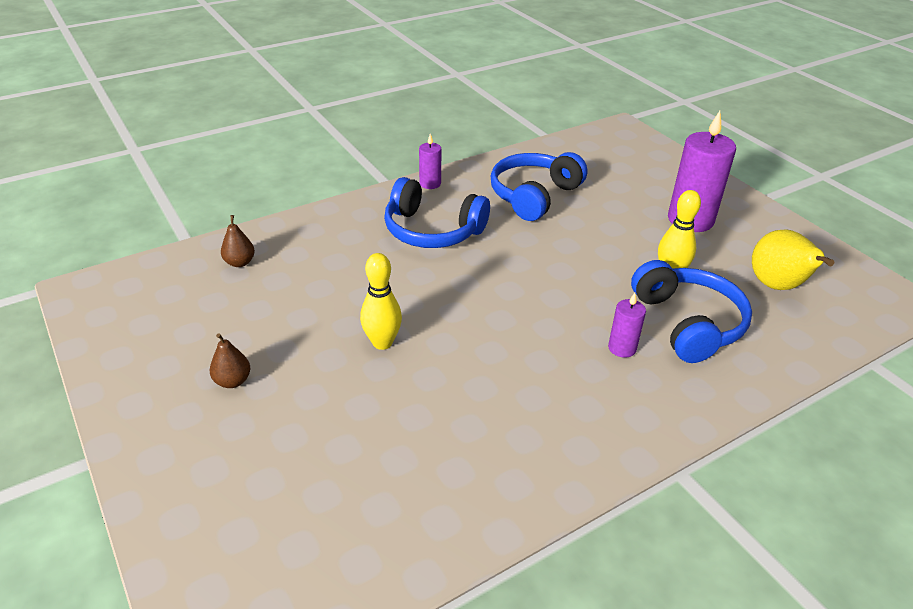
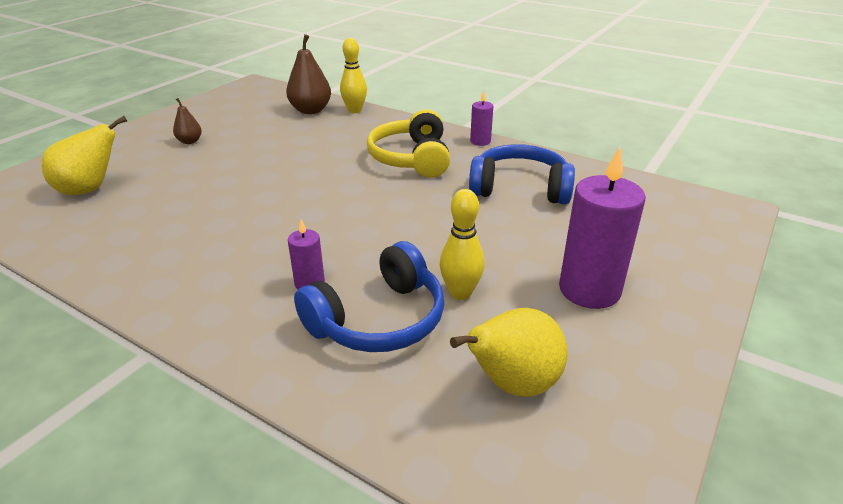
camera: 65 degrees right, 5 degrees down
brown pear [221,215,255,267] -> brown pear [286,34,331,114], size x1.82
yellow bowling pin [360,253,402,350] -> yellow bowling pin moved to [340,38,367,113]
blue headphones [384,177,490,248] -> yellow headphones [367,109,450,178]
none -> yellow pear [42,116,127,195]

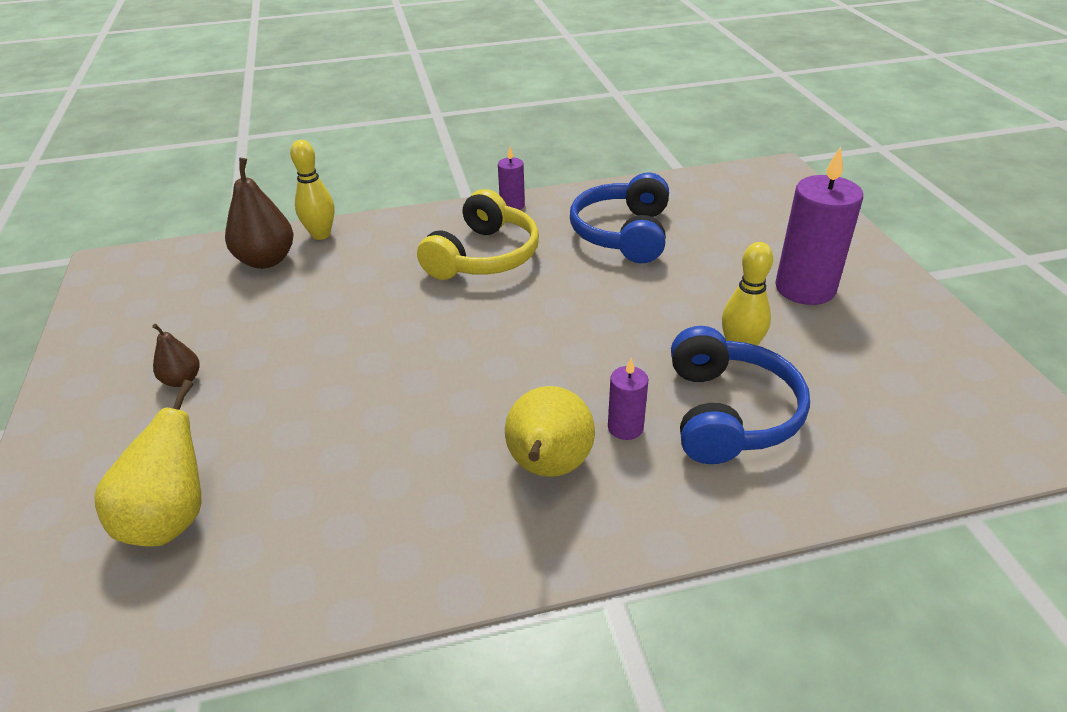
camera: 45 degrees left, 5 degrees up
yellow headphones [367,109,450,178] -> yellow headphones turned 105 degrees counterclockwise [417,189,539,280]
yellow pear [450,308,568,397] -> yellow pear moved to [505,386,595,477]
blue headphones [469,144,575,205] -> blue headphones turned 45 degrees counterclockwise [570,172,669,263]

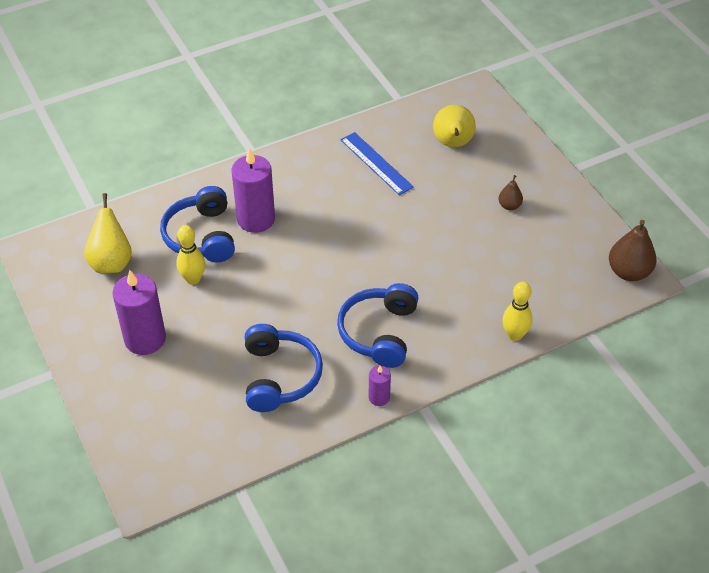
camera: 165 degrees right, 10 degrees up
brown pear [225,158,294,269] -> brown pear moved to [609,220,657,281]
yellow headphones [417,189,539,280] -> blue headphones [337,283,419,368]
yellow pear [505,386,595,477] -> yellow pear moved to [84,193,132,274]
purple candle [608,358,648,440] -> purple candle [231,148,275,233], size x2.01
none -> blue ruler [340,132,414,195]

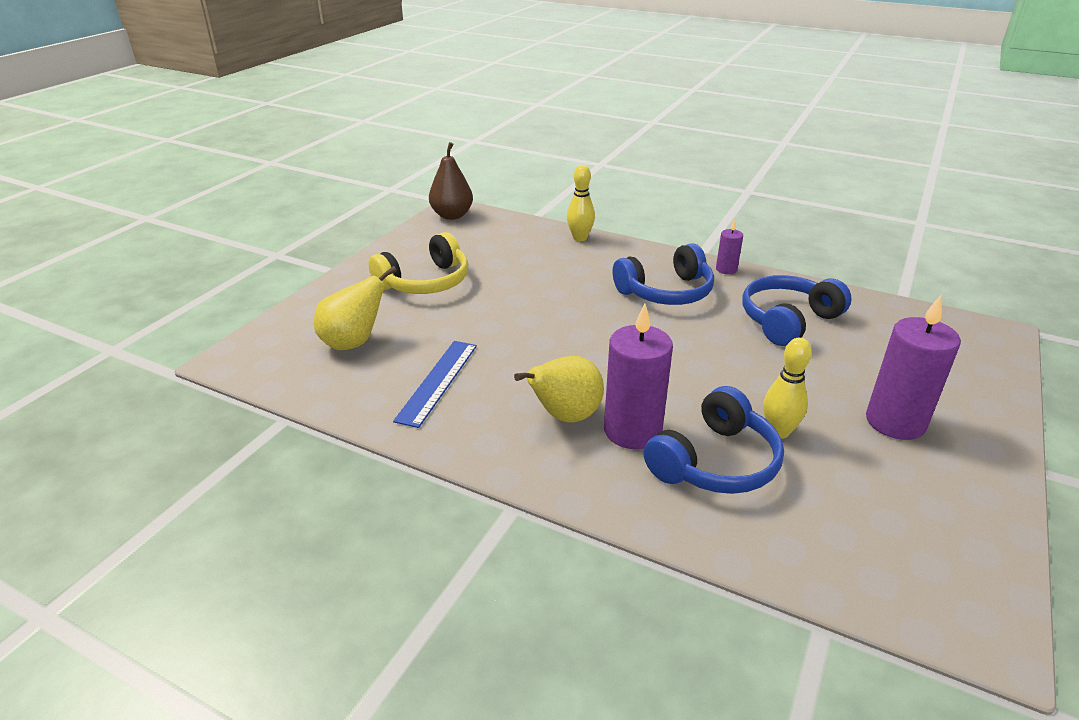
camera: 125 degrees left, 15 degrees down
yellow pear [84,193,132,274] -> yellow pear moved to [514,356,604,423]
brown pear [498,175,523,210] -> yellow headphones [368,232,468,294]

